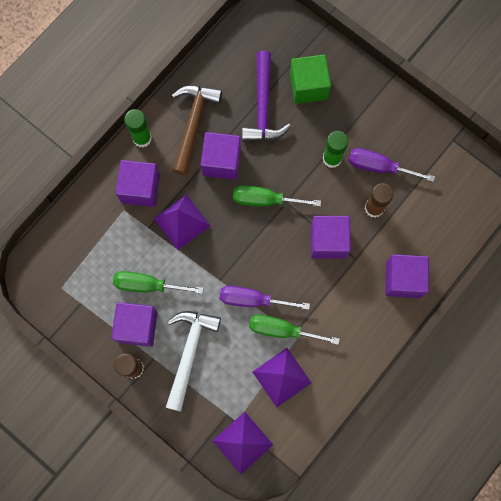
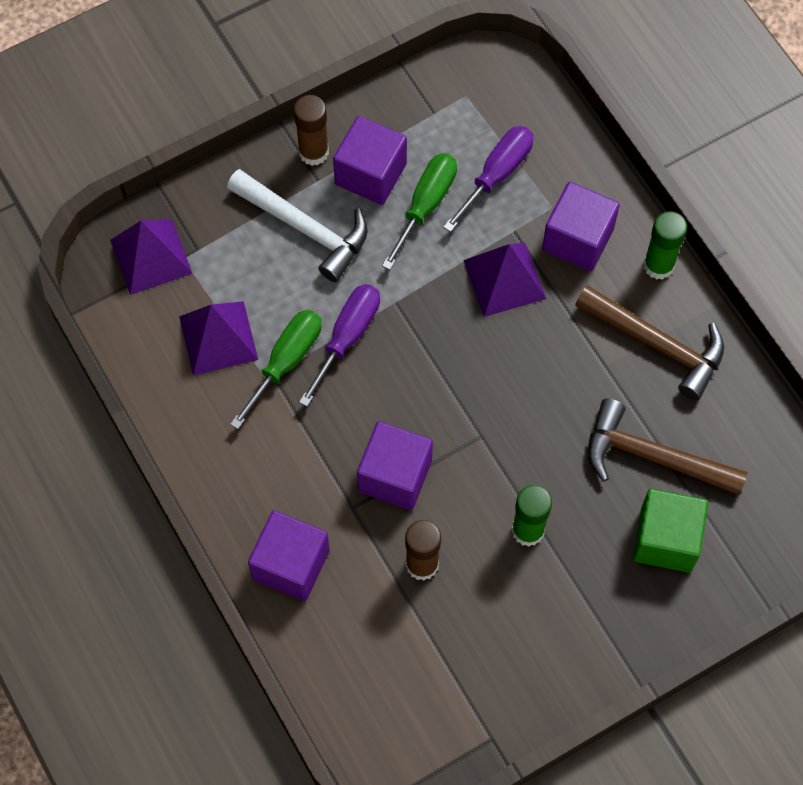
camera: 110 degrees right, 10 degrees down
purple cube [201,132,241,180] -> none
green screwdriver [233,185,321,206] -> none
purple hammer [242,51,291,142] -> brown hammer [588,399,748,495]
purple screwdriver [349,148,435,182] -> purple screwdriver moved to [443,126,533,232]

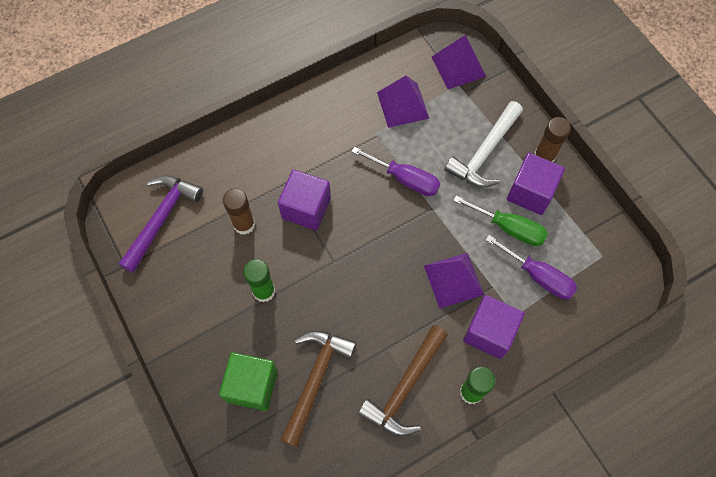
camera: 90 degrees right, 0 degrees up
green screwdriver [230,310,322,429] -> none
purple cube [248,510,330,601] -> none
none -> purple hammer [119,176,203,273]

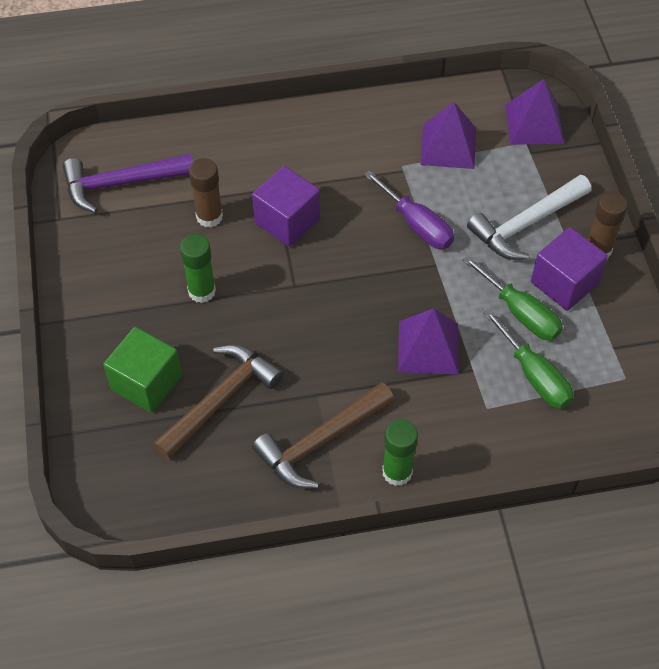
camera: 20 degrees right, 10 degrees down
purple hammer [119,176,203,273] -> purple hammer turned 150 degrees counterclockwise [62,153,193,213]
purple cube [463,295,525,359] -> none
purple screwdriver [485,235,577,299] -> green screwdriver [483,309,573,409]

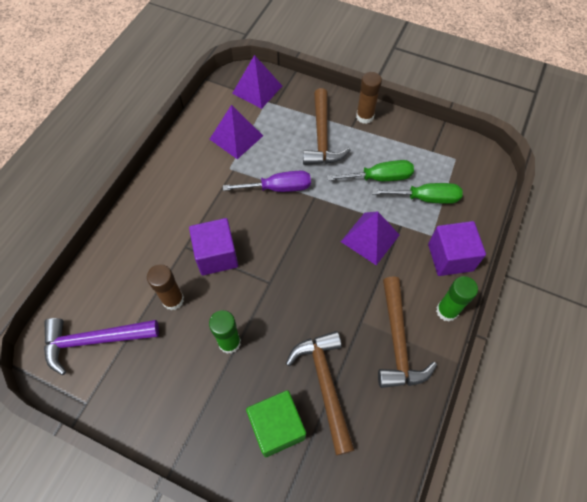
camera: 55 degrees left, 5 degrees up
purple hammer [62,153,193,213] -> purple hammer turned 60 degrees clockwise [44,318,159,375]
white hammer [467,175,591,260] -> brown hammer [303,88,350,165]
purple cube [531,227,608,311] -> purple cube moved to [428,221,486,276]

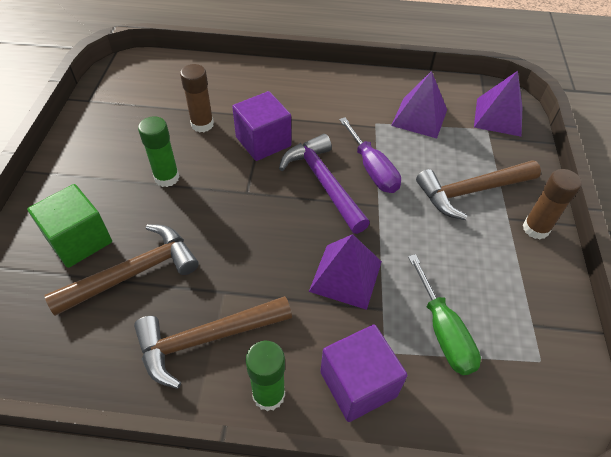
camera: 70 degrees right, 10 degrees down
purple hammer [44,318,159,375] -> purple hammer moved to [279,134,370,234]
green screwdriver [327,160,414,181] -> none

